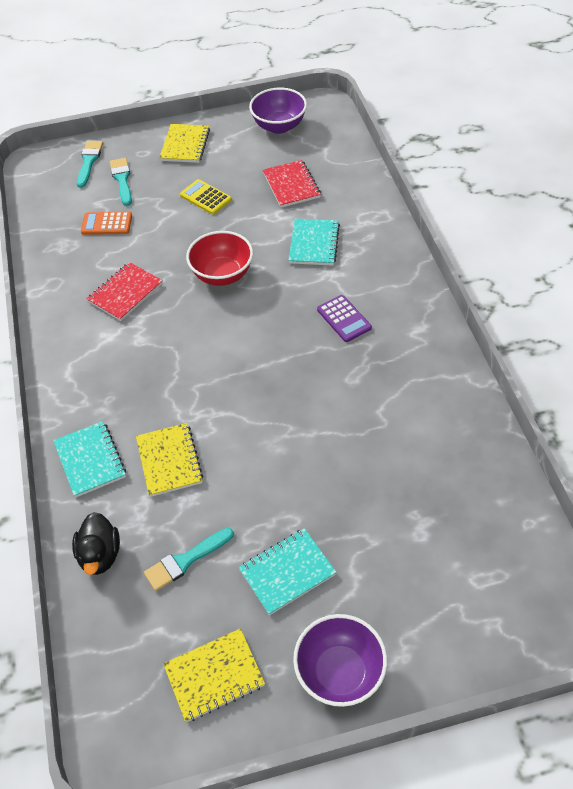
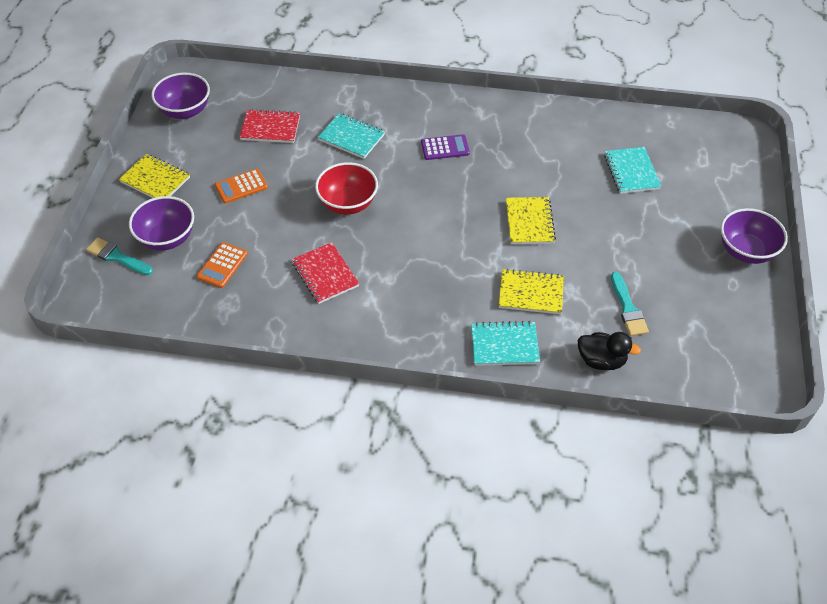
camera: 70 degrees left, 0 degrees up
turquoise brush [110,158,132,206] -> purple bowl [129,196,194,251]
yellow notebook [163,629,265,722] -> yellow notebook moved to [506,197,556,244]
yellow calculator [180,179,232,214] -> orange calculator [215,169,268,203]
turquoise notebook [238,528,337,615] -> turquoise notebook moved to [604,147,661,194]

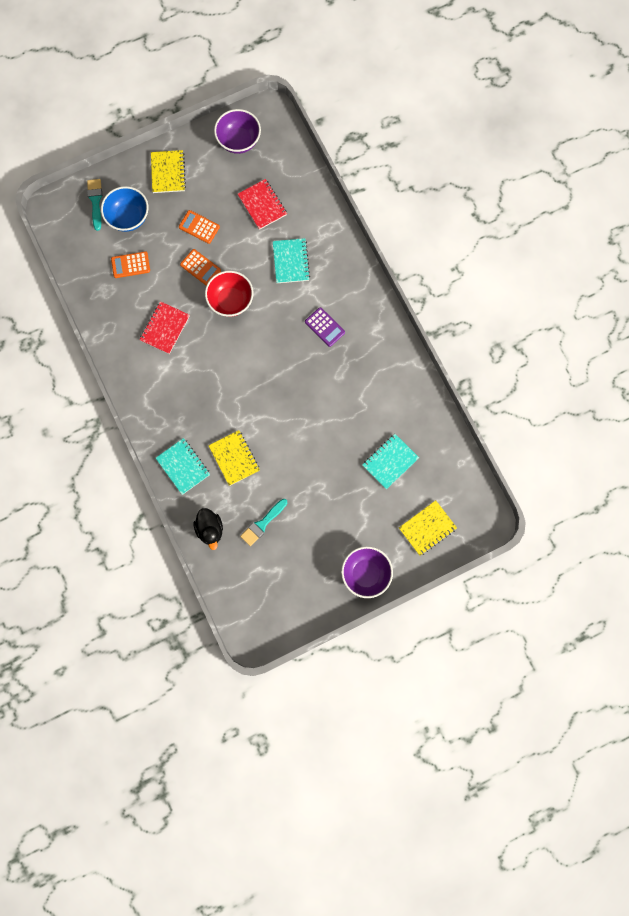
camera: 55 degrees right, 25 degrees up
purple bowl [129,196,194,251] -> blue bowl [101,186,148,232]
yellow notebook [506,197,556,244] -> yellow notebook moved to [399,500,457,556]
none -> orange calculator [180,249,221,286]

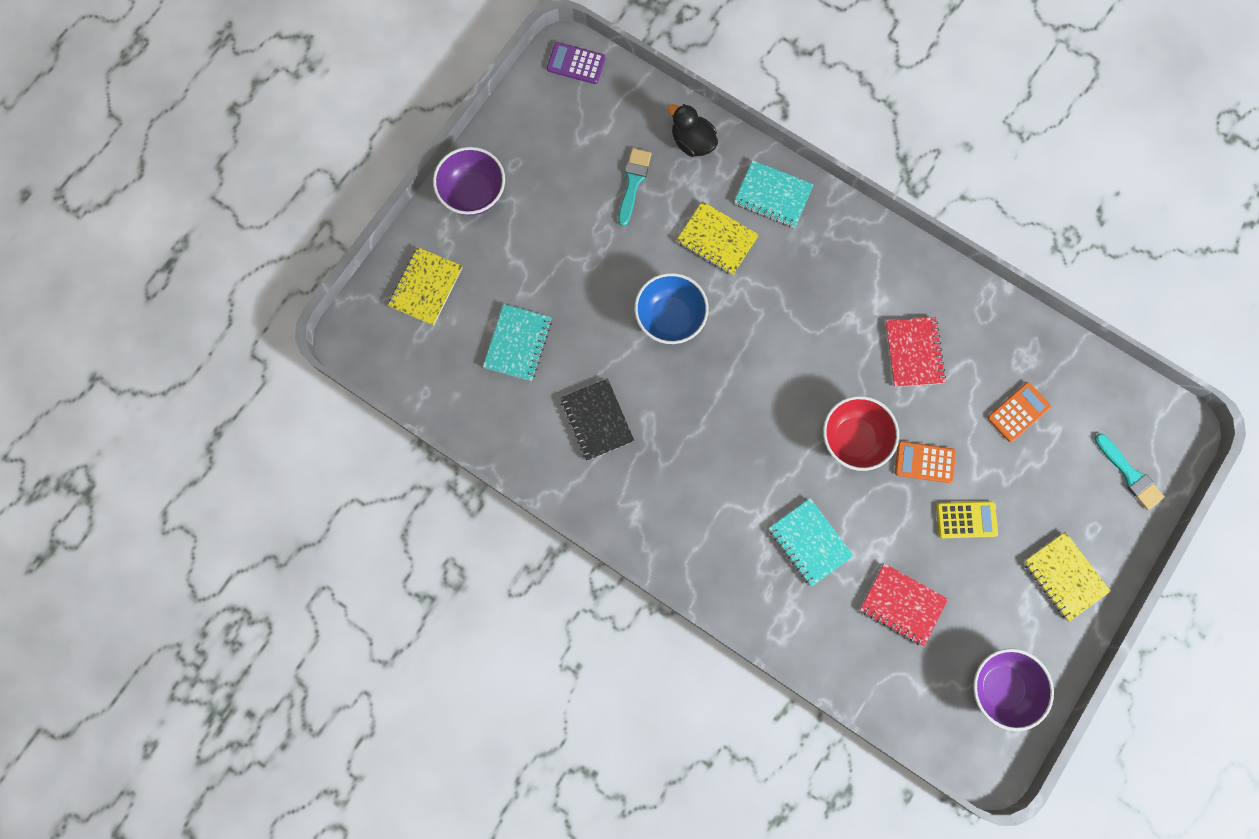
camera: 150 degrees right, 0 degrees up
blue bowl [101,186,148,232] -> blue bowl moved to [634,273,709,344]
orange calculator [179,210,220,244] -> yellow calculator [936,501,998,538]
purple calculator [305,307,345,347] -> purple calculator moved to [547,42,605,84]
none -> black notebook [561,378,634,461]

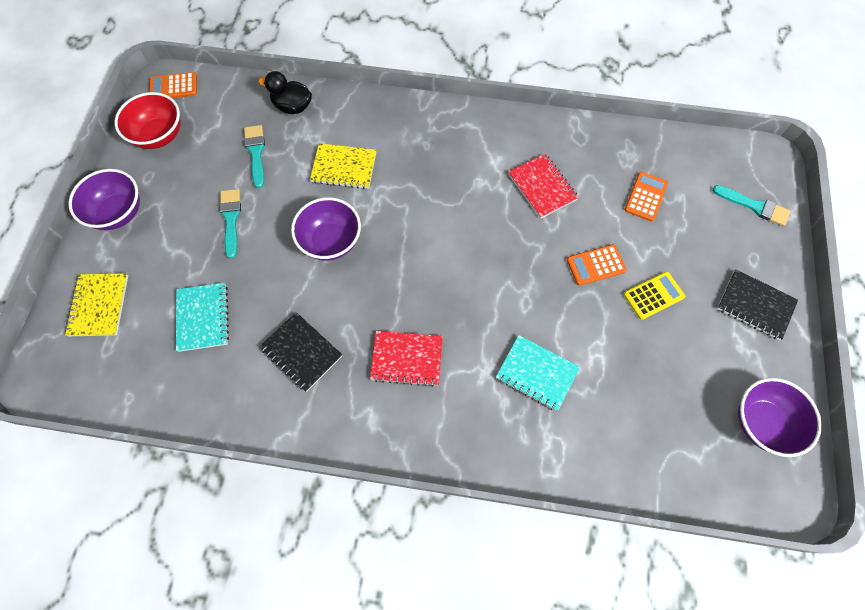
camera: 25 degrees left, 10 degrees down
purple calculator [547,42,605,84] -> orange calculator [149,72,197,98]
blue bowl [634,273,709,344] -> purple bowl [291,197,361,261]
turquoise notebook [734,160,814,228] -> none
red bowl [823,396,899,471] -> red bowl moved to [115,92,181,149]
red notebook [860,563,948,647] -> red notebook moved to [370,331,443,387]
yellow notebook [1023,532,1111,622] -> black notebook [717,269,798,340]
none -> turquoise brush [220,189,241,259]

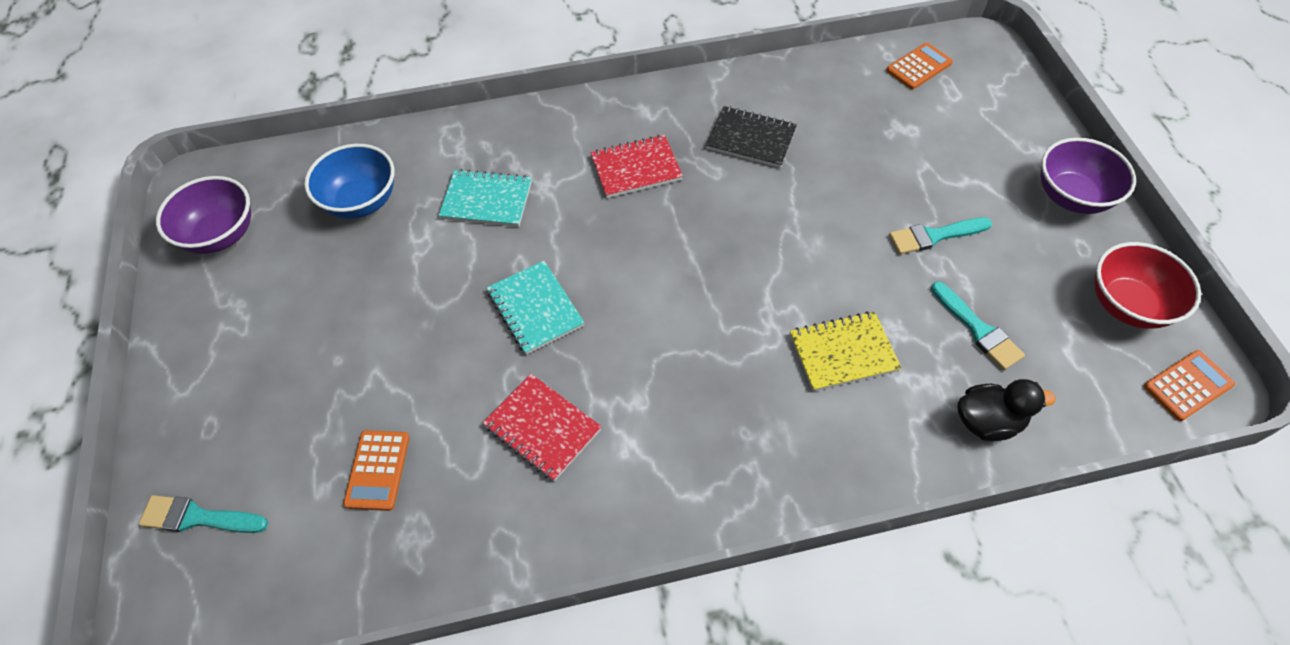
camera: 160 degrees right, 10 degrees down
yellow notebook [65,273,128,336] -> none
turquoise notebook [176,283,229,352] -> turquoise notebook moved to [487,261,585,355]
turquoise brush [220,189,241,259] -> turquoise brush turned 105 degrees clockwise [889,218,992,254]
purple bowl [291,197,361,261] -> none
orange calculator [567,244,627,286] -> orange calculator moved to [886,43,953,89]
yellow calculator [624,271,685,320] -> none
black notebook [717,269,798,340] -> none
none -> blue bowl [304,144,395,219]

